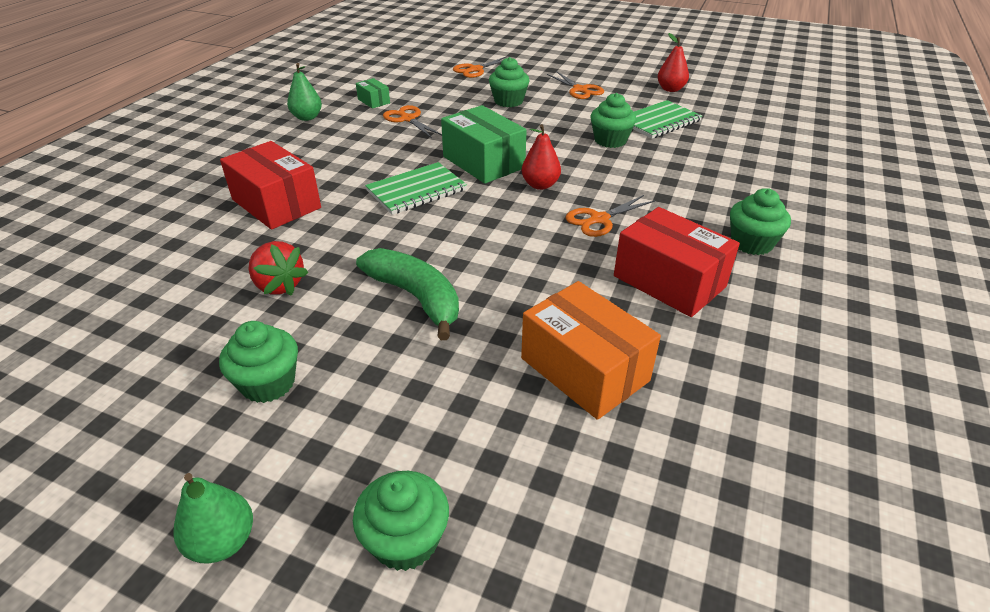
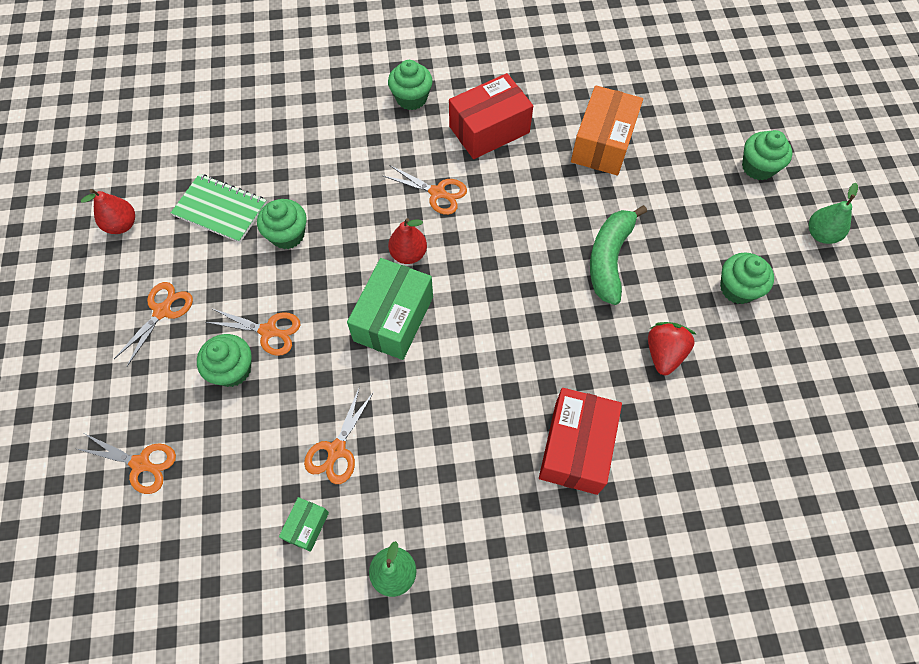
camera: 120 degrees left, 25 degrees up
green notebook [365,162,467,215] -> none
red box [614,207,740,317] -> red box turned 45 degrees clockwise [449,73,533,159]
none -> orange scissors [205,308,300,356]

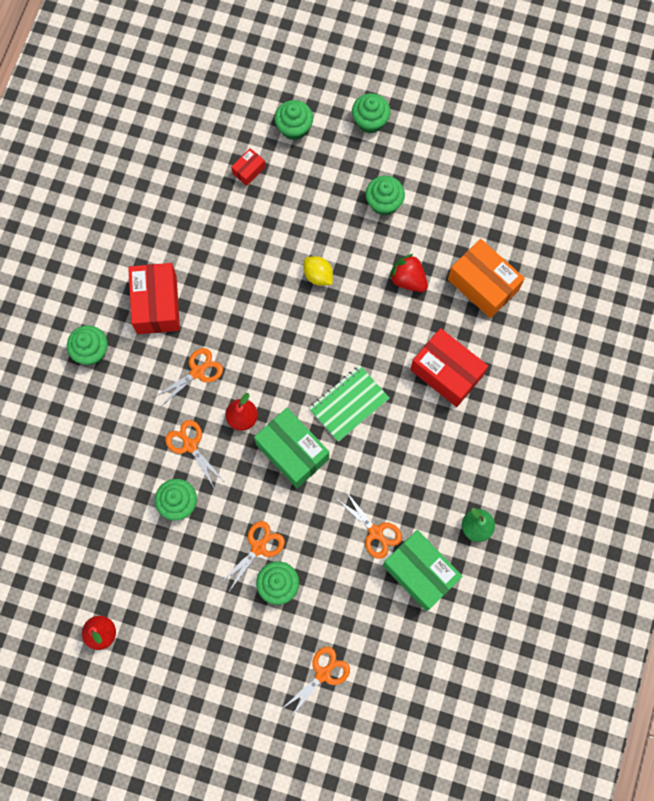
camera: 65 degrees left, 10 degrees up
orange scissors [114,282,193,366] -> orange scissors moved to [165,420,224,489]
green notebook [171,174,267,243] -> green notebook moved to [309,365,389,442]
green box [279,497,329,552] -> green box [383,530,463,611], size x2.08
orange box [571,85,643,176] -> orange box moved to [448,239,525,318]
green banana [590,205,647,305] -> yellow lemon [304,256,333,286]
green pear [809,183,858,244] -> green cupcake [352,93,390,134]
none -> red box [231,148,266,186]

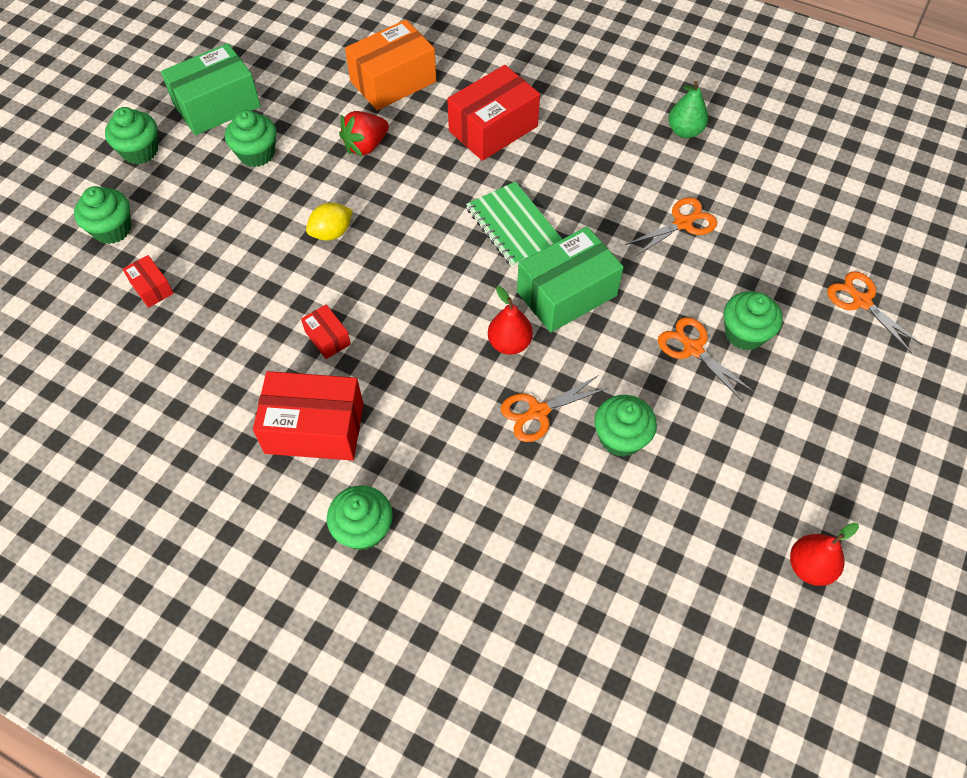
camera: 80 degrees left, 15 degrees down
orange scissors [153,348,223,406] -> none
green box [383,530,463,611] -> green box moved to [161,43,261,135]
none -> red box [301,304,351,359]

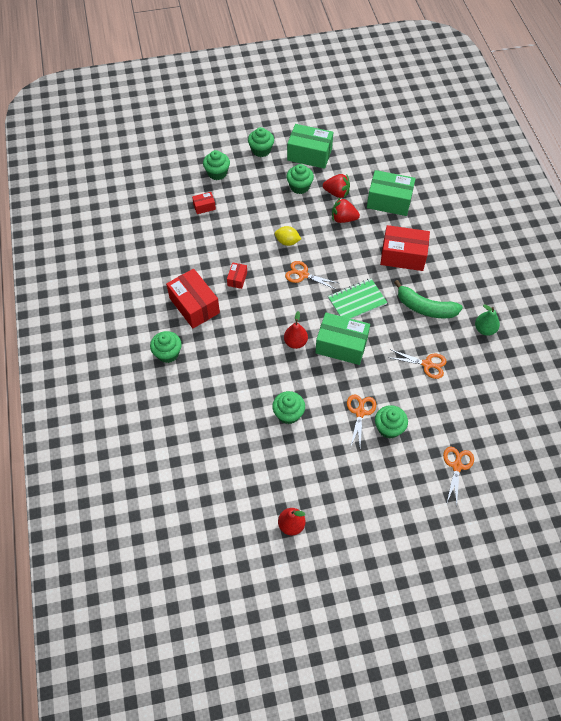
camera: 50 degrees right, 0 degrees up
red box [123,255,174,308] -> red box turned 60 degrees clockwise [192,192,216,214]
orange box [345,20,436,111] -> green box [367,170,416,216]
green notebook [466,181,562,267] -> green notebook turned 45 degrees clockwise [328,279,387,319]
orange scissors [501,375,608,442] -> orange scissors moved to [285,261,338,289]
none -> red strawberry [323,174,350,198]
none -> green banana [394,280,463,318]

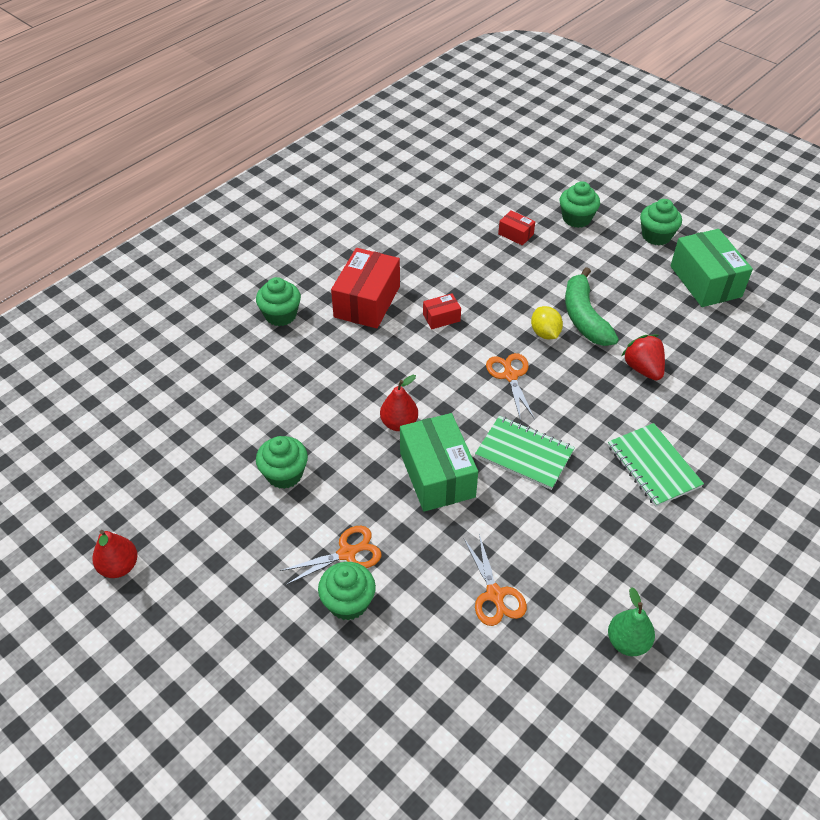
camera: 55 degrees right, 10 degrees down
green cupcake [287,164,314,194] -> none
red strawberry [323,174,350,198] -> none
green box [367,170,416,216] -> none
red box [380,225,430,271] -> green notebook [608,423,704,507]
green banana [394,280,463,318] -> green banana moved to [565,267,619,346]
orange scissors [443,447,474,506] -> none

